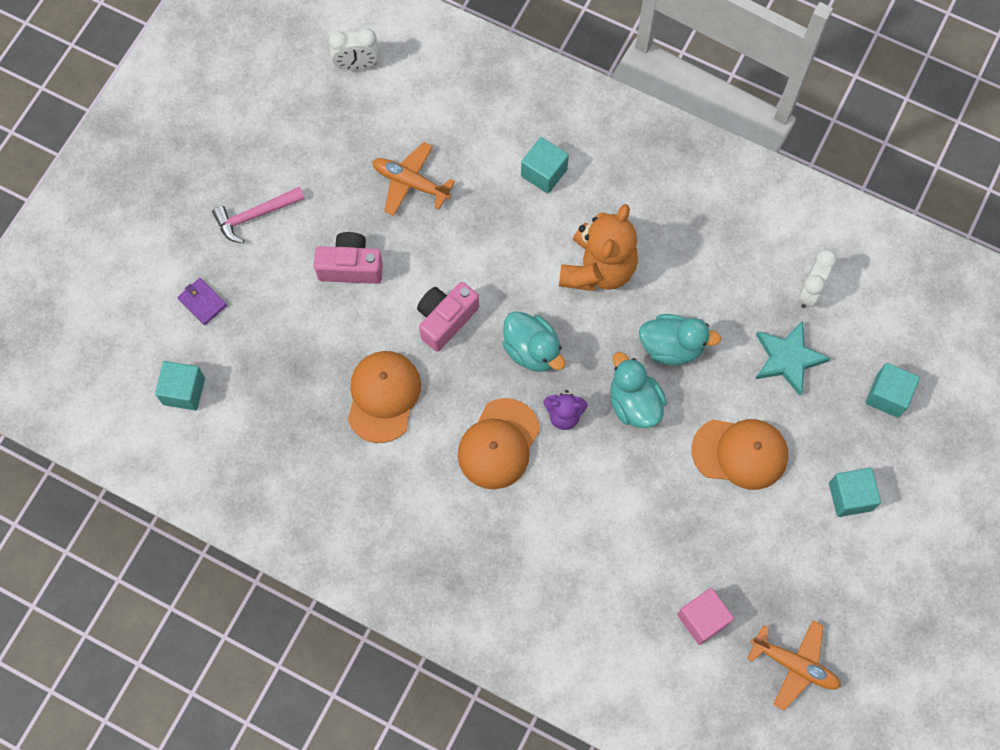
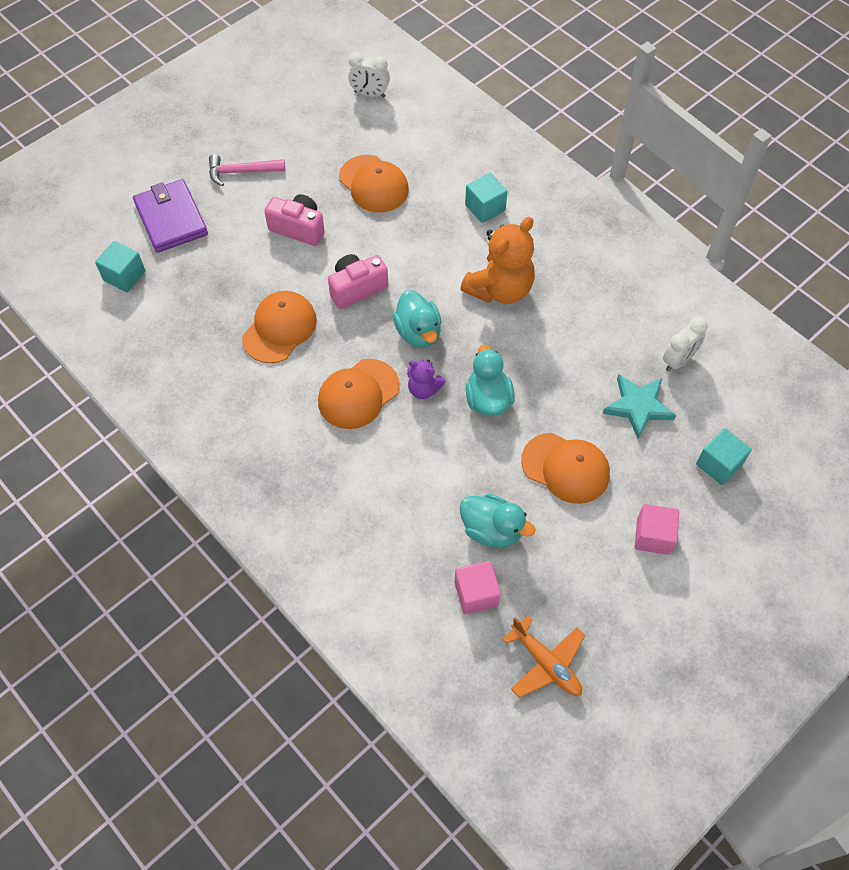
camera: 20 degrees right, 10 degrees down
purple wallet [177,278,227,325] -> purple wallet [133,179,208,253], size x2.08
orange plane [372,142,455,216] -> orange cap [339,155,409,213]
turquoise duck [639,314,721,365] -> turquoise duck moved to [460,494,535,548]
turquoise cube [829,468,881,517] -> pink cube [635,504,679,555]

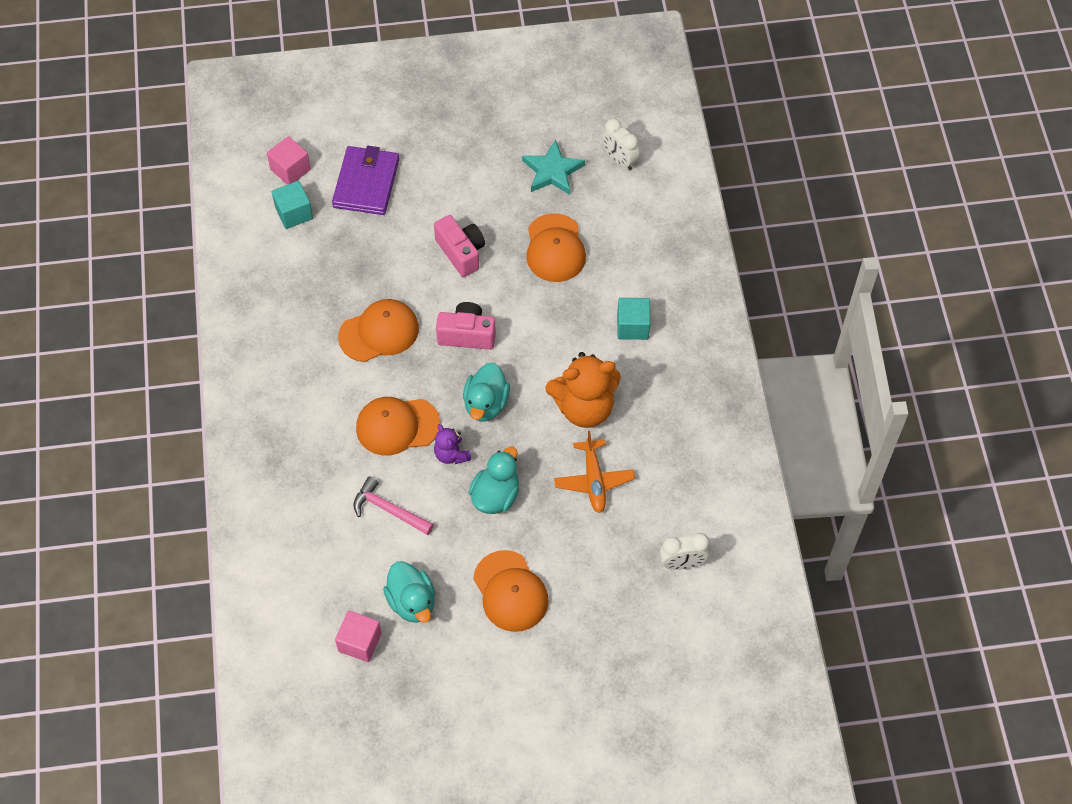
camera: 35 degrees right, 0 degrees up
pink hammer [209,154,285,187] -> pink hammer moved to [353,476,434,535]
orange plane [502,615,585,698] -> orange plane moved to [554,431,635,513]
turquoise star [603,374,676,439] -> turquoise star moved to [522,140,585,195]
pink cube [635,504,679,555] -> pink cube moved to [267,136,311,185]
turquoise cube [696,428,752,485] -> none

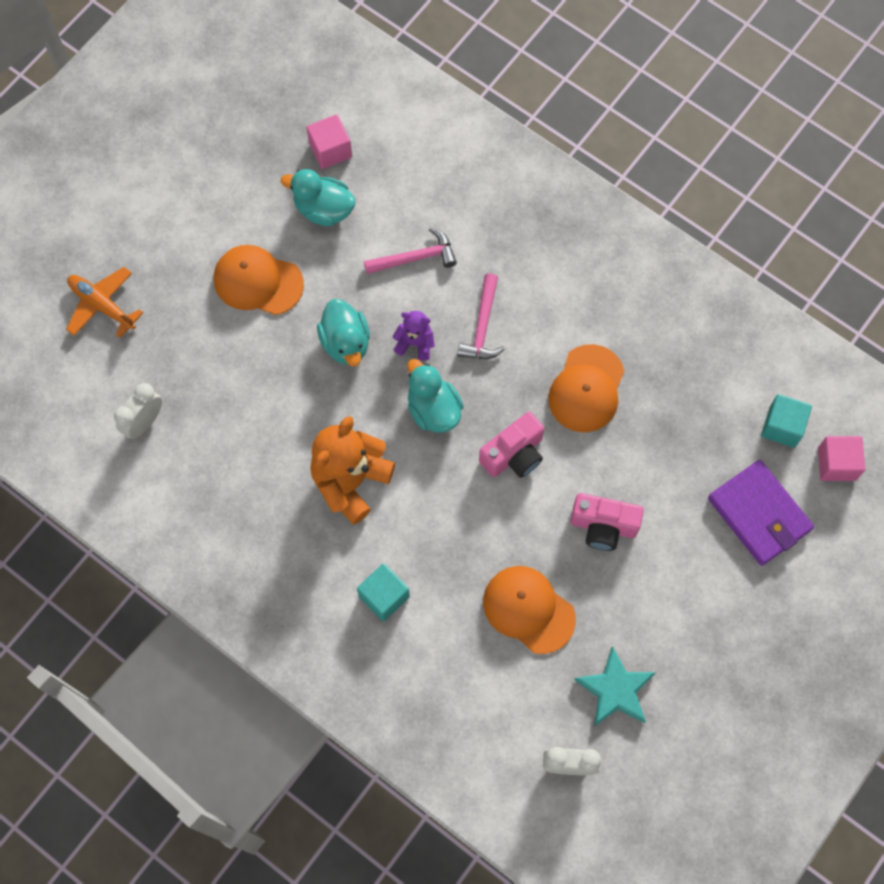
camera: 135 degrees right, 10 degrees up
orange cap [356,397,440,456] -> pink hammer [457,273,505,359]
orange plane [554,431,635,513] -> orange plane moved to [66,267,143,338]

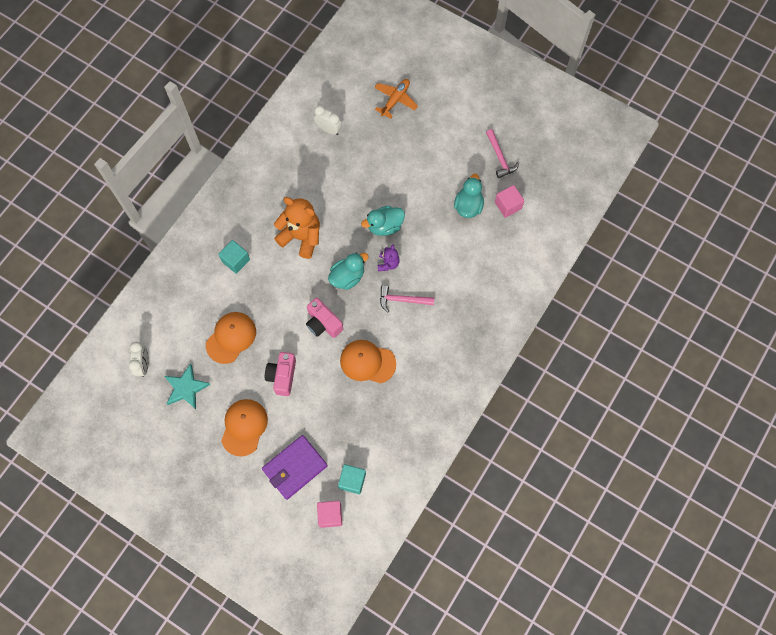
camera: 85 degrees right, 0 degrees up
orange cap [214,245,304,315] -> orange cap moved to [221,399,268,457]
pink hammer [364,228,457,274] -> pink hammer moved to [486,129,519,178]

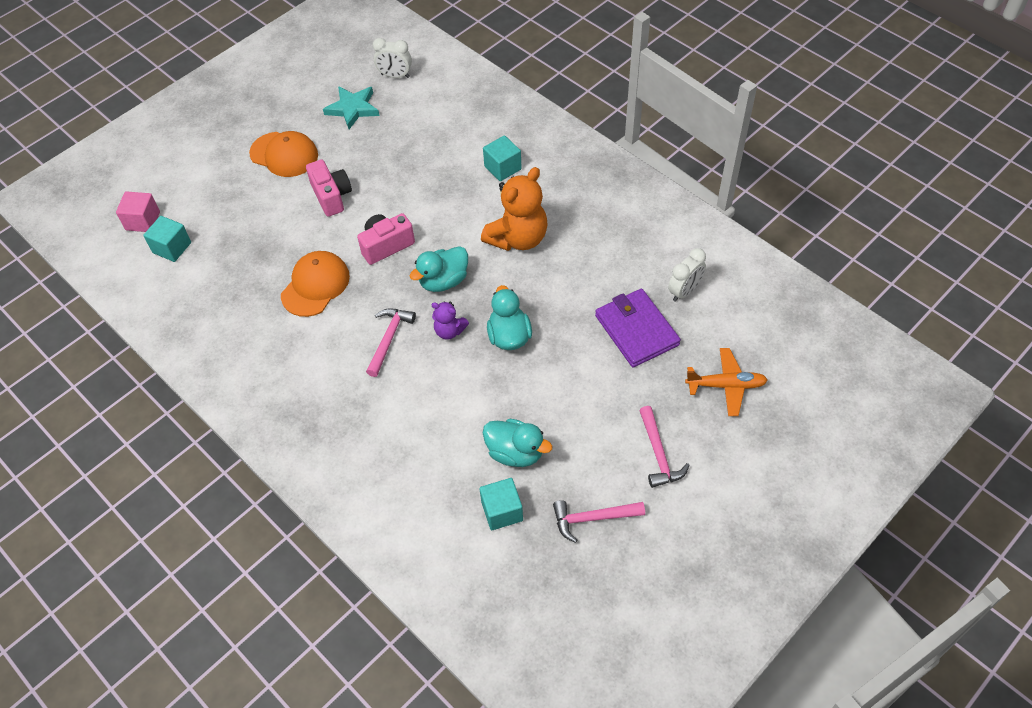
camera: 105 degrees right, 15 degrees down
orange cap [206,312,256,364] -> none
purple wallet [262,435,328,500] -> purple wallet moved to [595,289,681,367]
pink camera [265,352,296,396] -> pink camera turned 45 degrees clockwise [306,159,352,217]
turquoise duck [328,253,369,290] -> turquoise duck turned 75 degrees clockwise [410,246,468,292]
orange plane [374,79,418,119] -> orange plane turned 45 degrees counterclockwise [685,348,768,416]
pink cube [495,185,524,218] -> turquoise cube [479,478,523,530]
none -> pink hammer [639,406,690,488]

